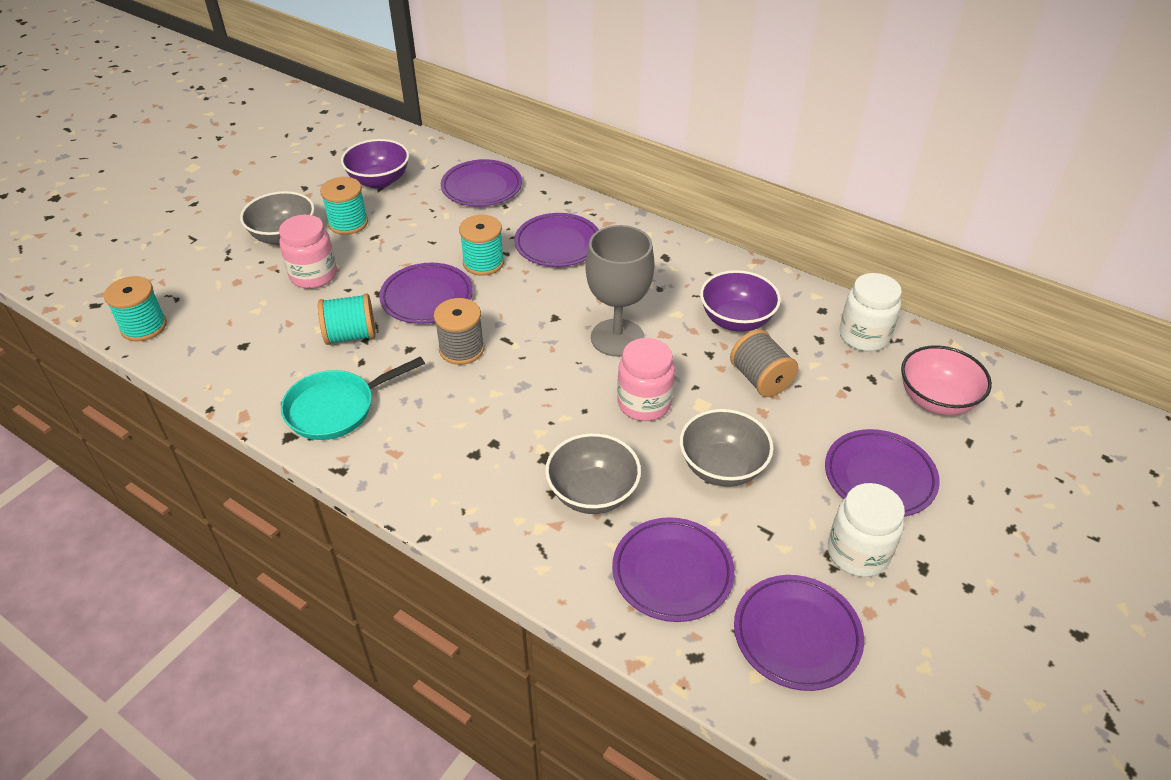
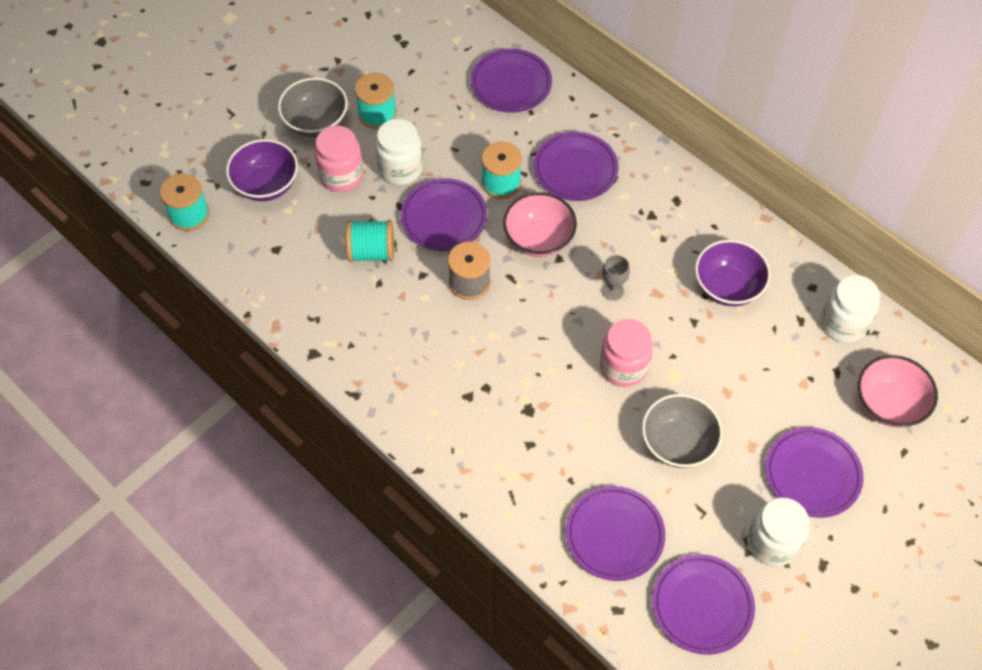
camera: 10 degrees right, 15 degrees up
turquoise pan [281,356,425,440] -> none
purple bowl [341,139,409,189] -> purple bowl moved to [226,139,298,201]
grey bowl [545,433,641,514] -> none
grey goblet [585,225,655,357] -> grey goblet [602,255,630,301], size x0.45
grey spool [730,329,799,397] -> none
none -> white jar [375,119,423,185]
none -> pink bowl [503,192,577,257]

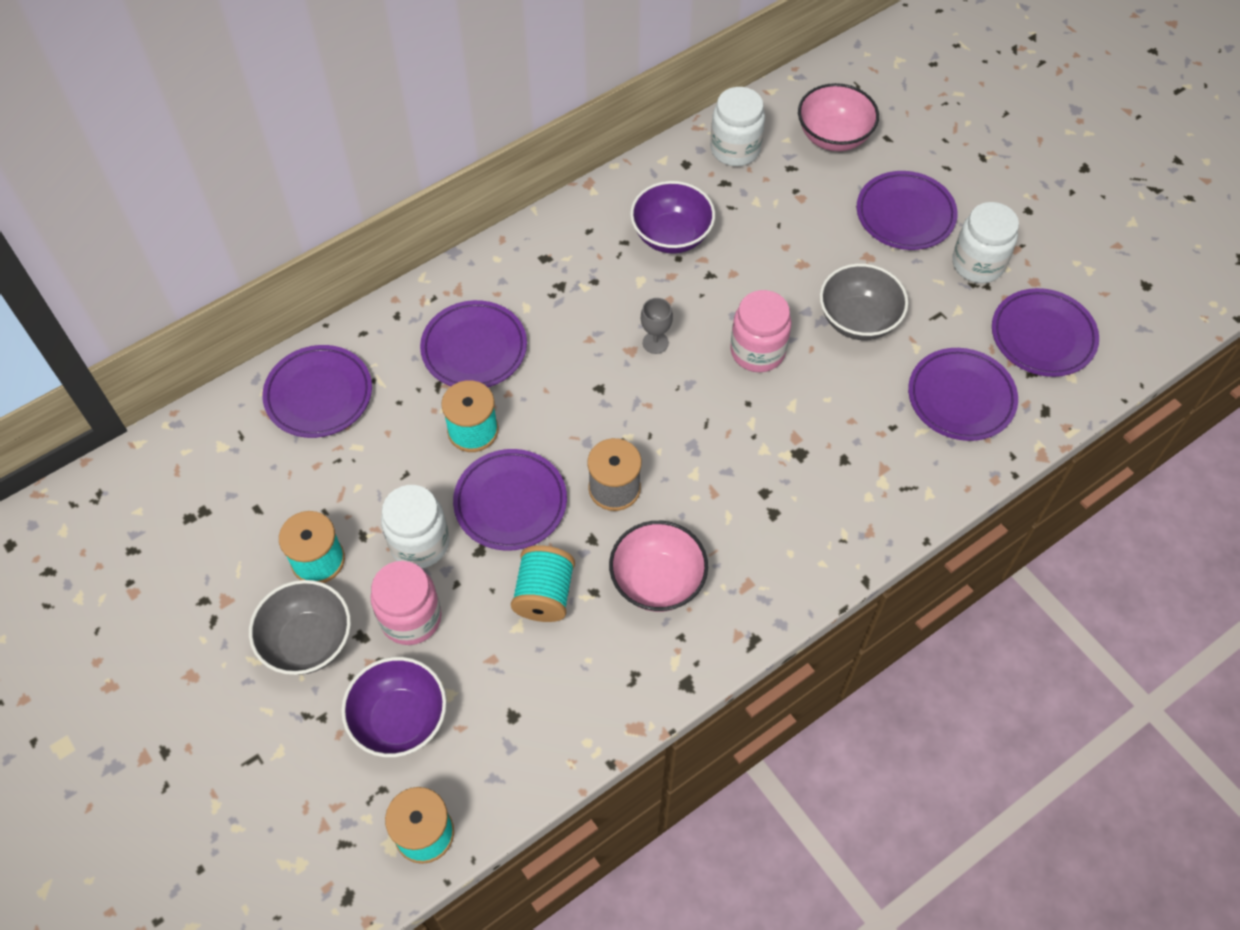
camera: 80 degrees left, 0 degrees up
pink bowl [503,192,577,257] -> pink bowl moved to [609,521,708,612]

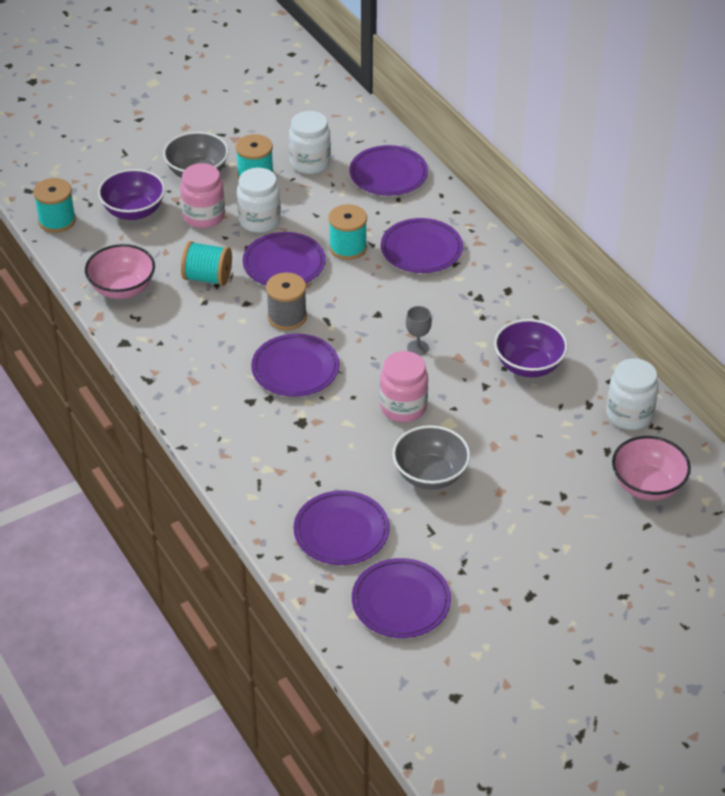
camera: 95 degrees right, 15 degrees down
pink bowl [609,521,708,612] -> pink bowl moved to [85,244,155,299]
purple plate [857,171,957,250] -> purple plate moved to [251,333,339,397]
white jar [952,202,1019,283] -> white jar moved to [289,111,331,174]

